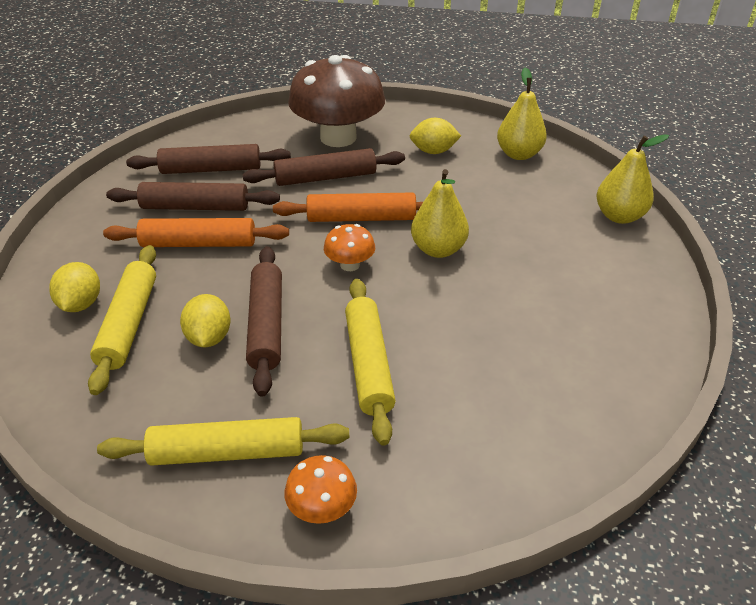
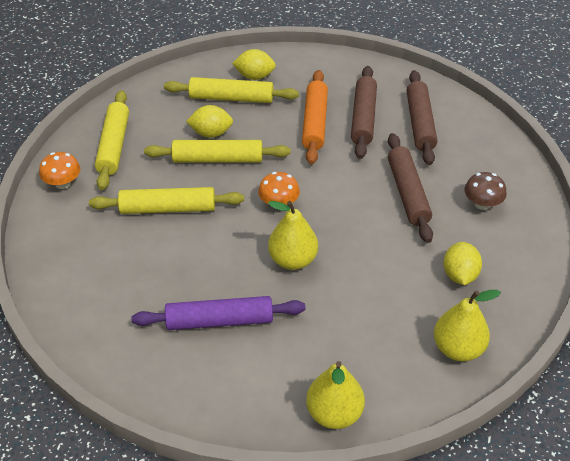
camera: 95 degrees right, 5 degrees up
brown rolling pin [246,246,282,397] -> yellow rolling pin [144,140,290,163]
orange rolling pin [273,192,423,222] -> none
brown mushroom [288,55,385,147] -> brown mushroom [464,172,507,210], size x0.43
none -> purple rolling pin [132,296,306,330]

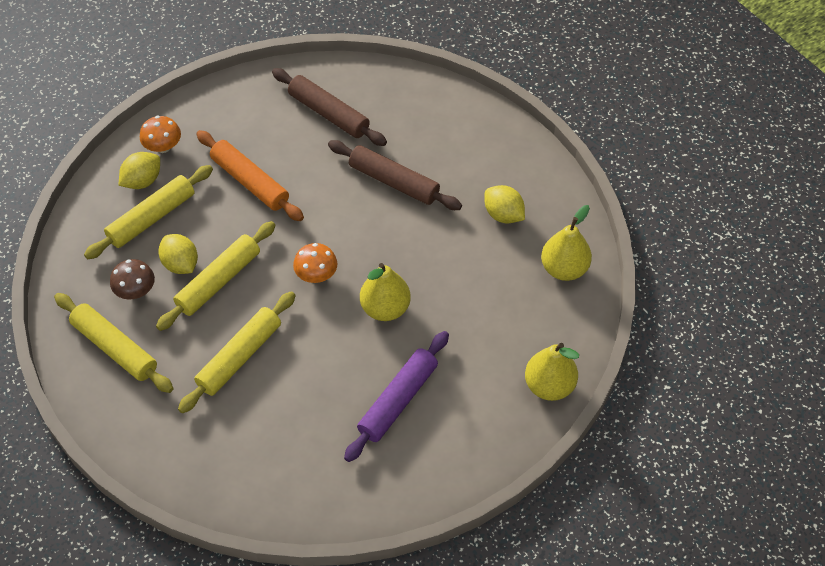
camera: 50 degrees left, 10 degrees up
orange mushroom [39,152,80,189] -> orange mushroom moved to [140,116,181,153]
yellow lemon [186,105,233,138] -> yellow lemon turned 75 degrees counterclockwise [158,234,198,274]
brown rolling pin [351,66,377,159] -> none
brown mushroom [464,172,507,210] -> brown mushroom moved to [110,259,155,300]

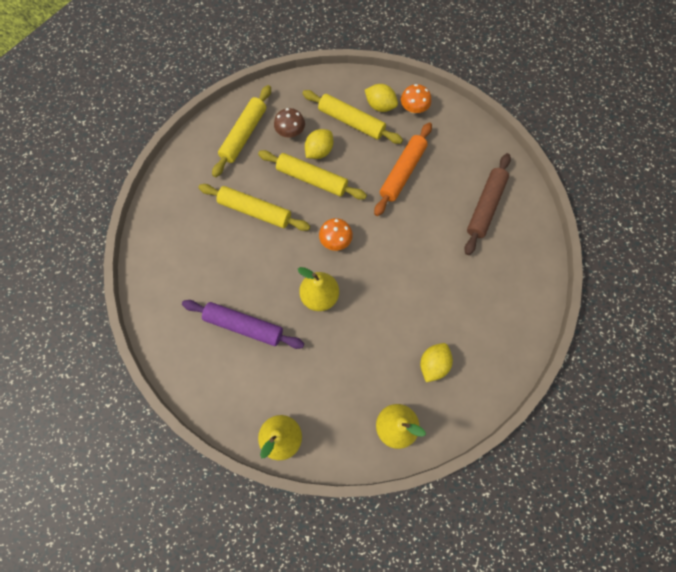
camera: 75 degrees right, 15 degrees up
brown rolling pin [328,140,462,210] -> none

